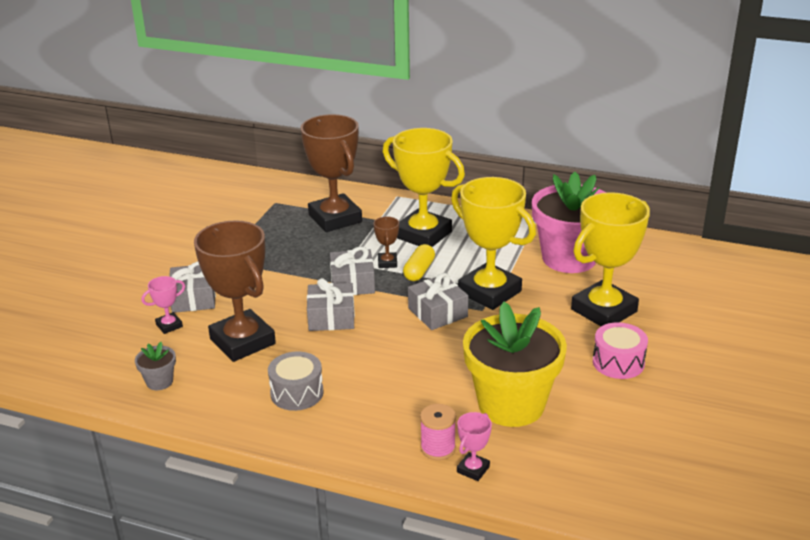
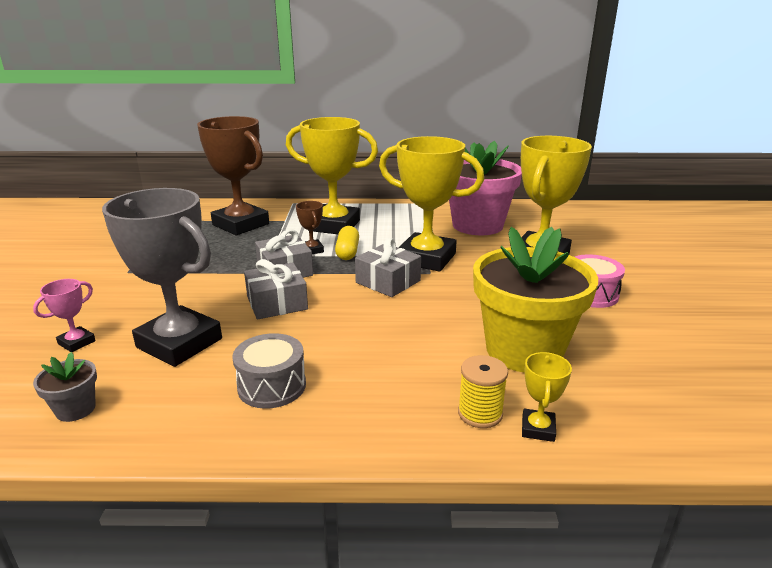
camera: 20 degrees left, 5 degrees down
grey gift [169,262,216,313] -> none
brown trophy [194,220,276,362] -> grey trophy [102,188,222,367]
pink spool [420,404,456,460] -> yellow spool [458,355,508,428]
pink trophy [457,412,492,481] -> yellow trophy [522,352,572,442]

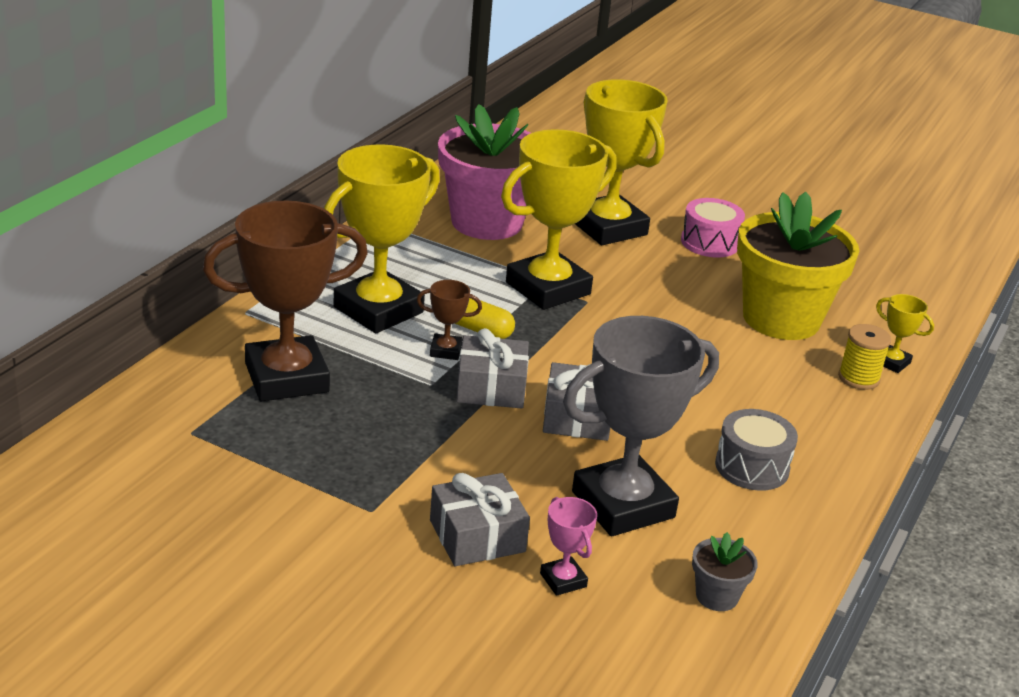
camera: 65 degrees left, 5 degrees up
grey gift [355,238,421,297] -> grey gift moved to [430,473,530,566]

